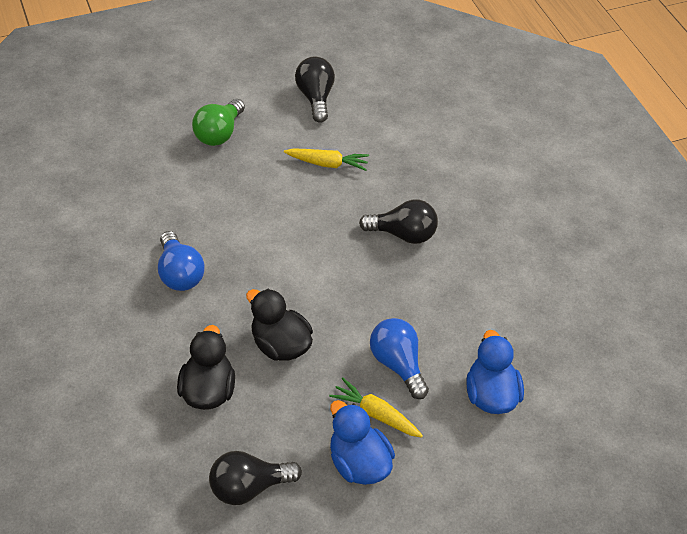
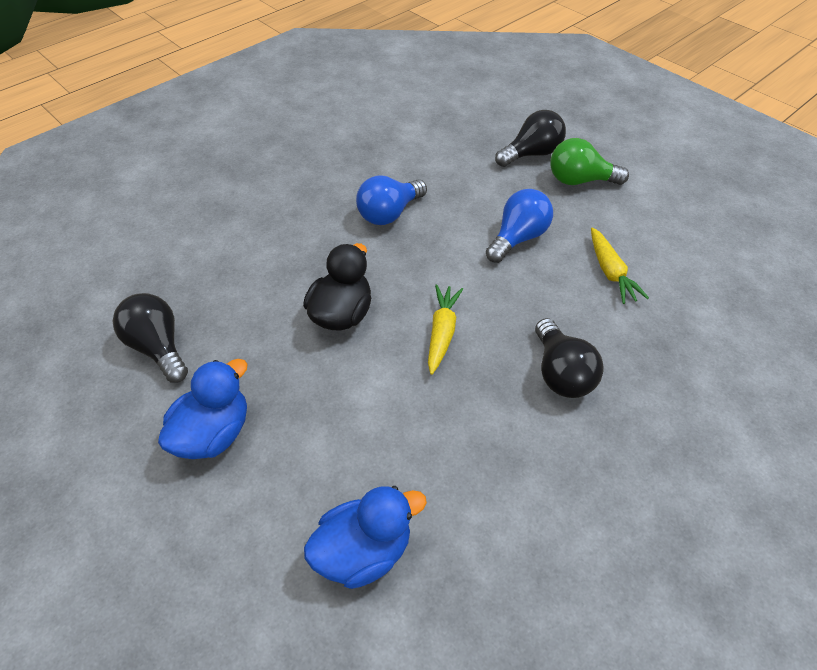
camera: 70 degrees right, 0 degrees up
black duck [177,325,235,410] -> none
black light bulb [295,57,335,123] -> black light bulb moved to [495,110,566,167]
yellow carrot [329,378,423,438] -> yellow carrot moved to [428,284,463,375]
blue light bulb [370,318,429,399] -> blue light bulb moved to [486,189,553,263]

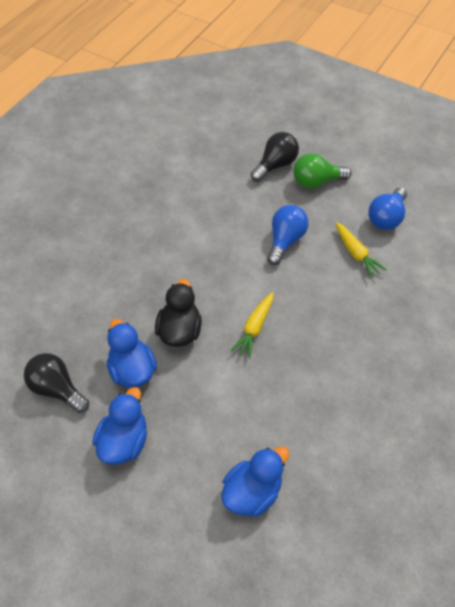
camera: 15 degrees left, 5 degrees up
blue light bulb [356,176,427,225] -> blue light bulb moved to [368,187,407,230]
yellow carrot [428,284,463,375] -> yellow carrot turned 150 degrees counterclockwise [230,292,274,359]
black light bulb [535,318,604,398] -> none
none -> blue duck [107,319,157,388]

